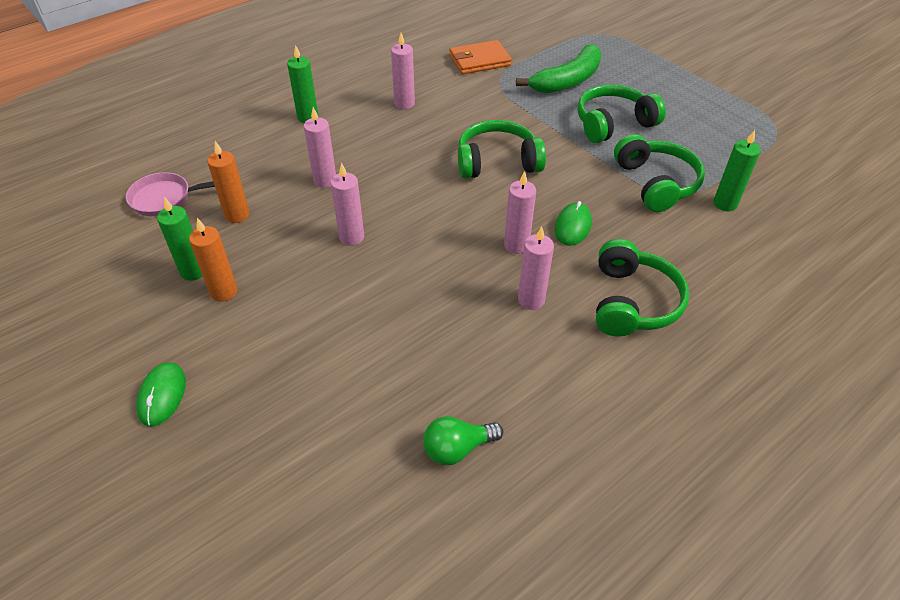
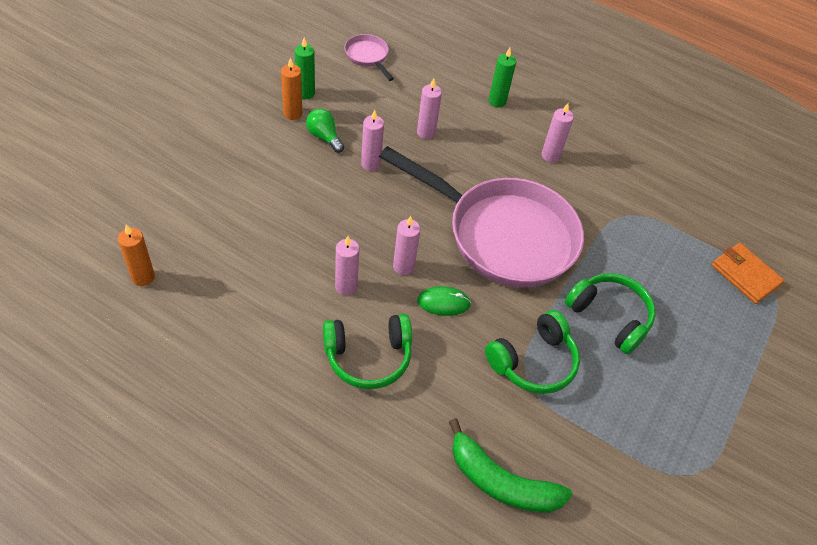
camera: 65 degrees right, 5 degrees up
green mouse [136,362,186,427] -> none
orange candle [207,141,250,223] -> orange candle moved to [118,225,155,286]
green light bulb [423,416,503,465] -> green light bulb moved to [306,109,344,153]
orange wallet [449,40,512,74] -> orange wallet moved to [712,243,784,304]
green headphones [458,120,546,179] -> pink pan [379,146,584,288]
green banana [516,44,602,93] -> green banana moved to [449,418,572,513]
green candle [714,130,761,211] -> none

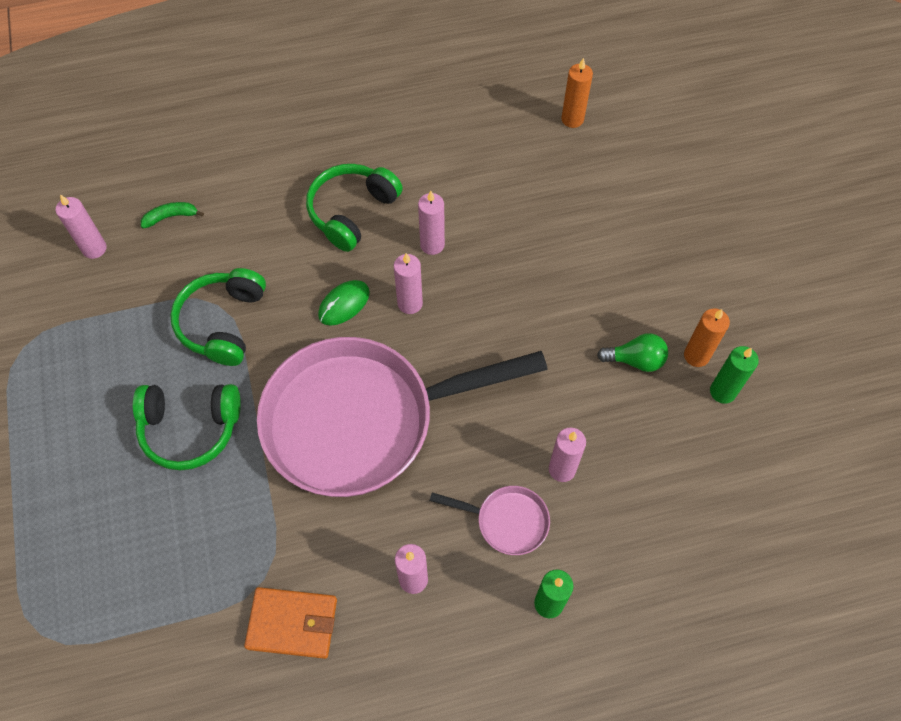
camera: 140 degrees right, 10 degrees up
pink pan [345,34,394,81] -> pink pan moved to [430,486,550,555]
pink candle [361,110,384,171] -> pink candle moved to [56,194,107,259]
green banana [449,418,572,513] -> green banana [141,202,204,229], size x0.48
orange wallet [712,243,784,304] -> orange wallet moved to [244,587,337,659]

